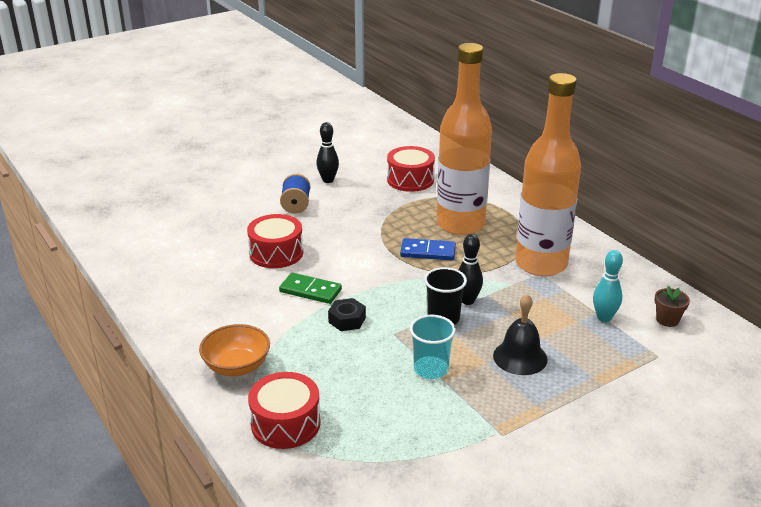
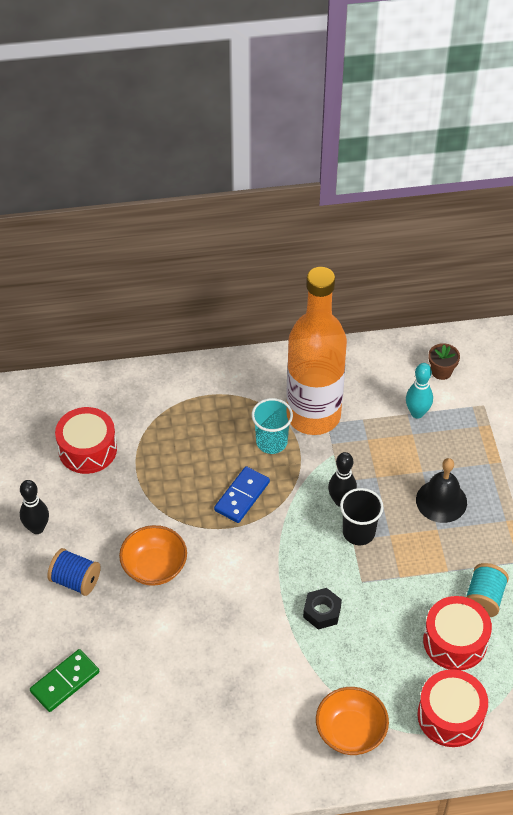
camera: 65 degrees left, 20 degrees up
red drum [247,214,303,268] -> red drum moved to [423,596,492,670]
green domino [279,273,342,304] -> green domino moved to [30,649,99,712]
turquoise cup [410,315,456,379] -> turquoise cup moved to [252,398,293,454]
orange bottle [437,43,492,235] -> none
none -> orange bowl [119,525,187,586]
none -> turquoise spool [466,563,509,617]

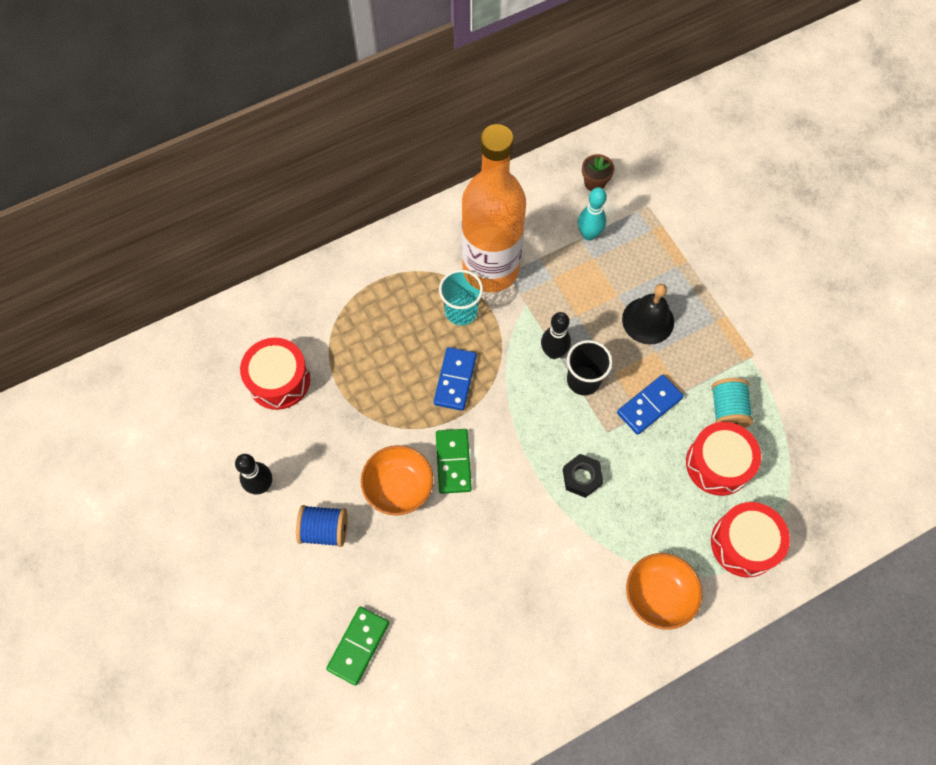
camera: 20 degrees left, 15 degrees up
none -> green domino [436,429,472,494]
none -> blue domino [617,375,684,435]

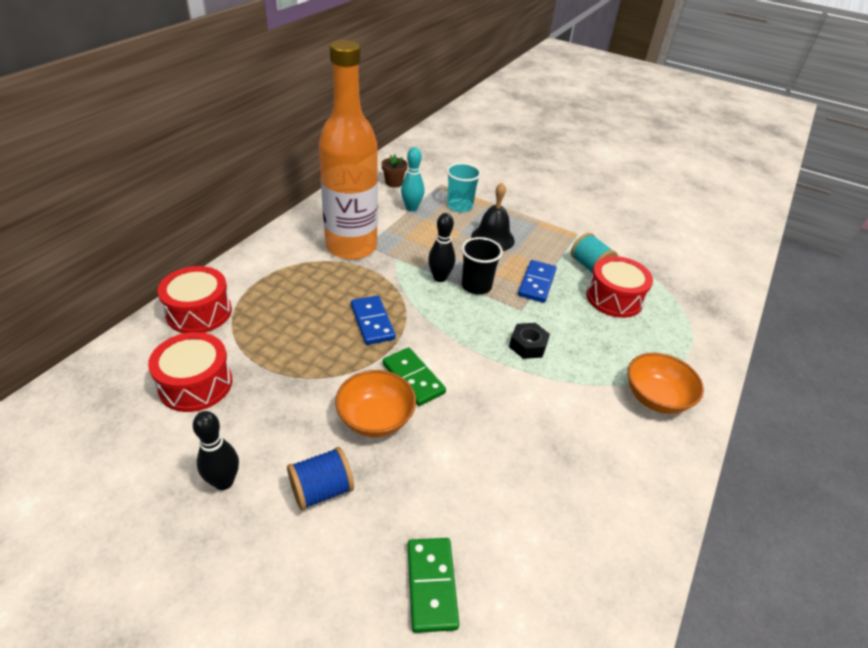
camera: 35 degrees left, 25 degrees down
turquoise cup [439,270,483,325] -> turquoise cup moved to [447,163,481,212]
red drum [711,502,790,577] -> red drum moved to [158,266,232,333]

